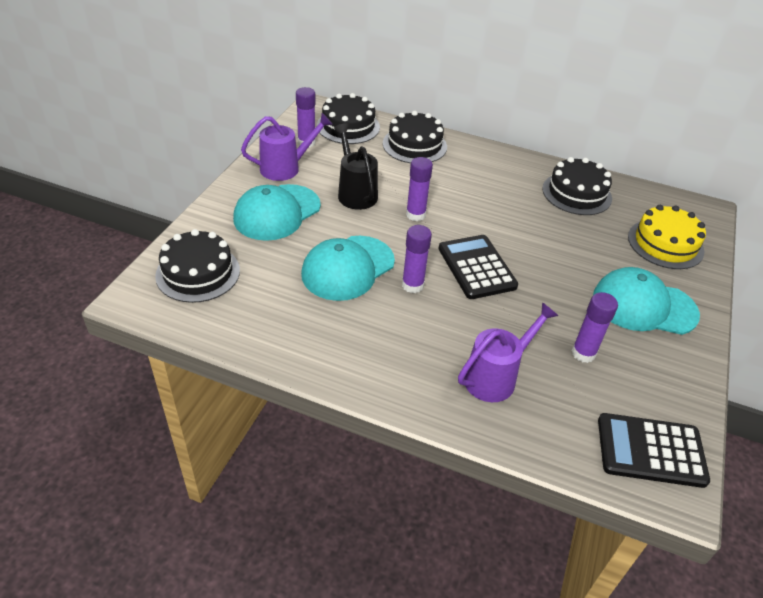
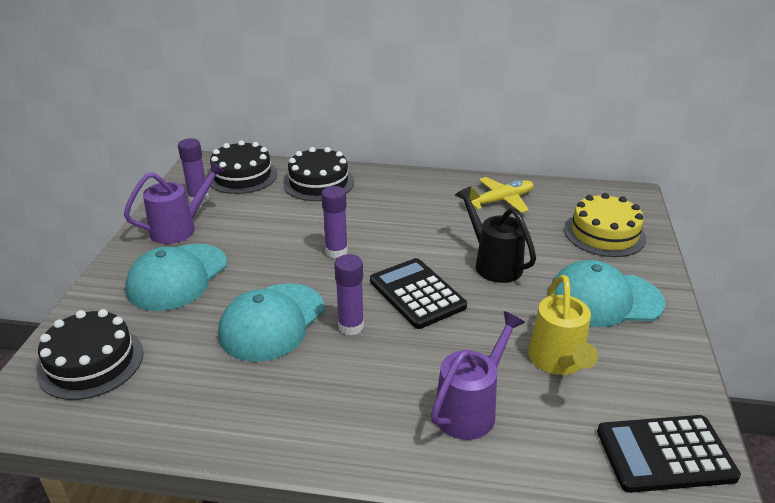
camera: 10 degrees left, 10 degrees down
black watering can [334,123,378,210] -> black watering can moved to [455,187,536,283]
black cake [542,157,612,215] -> yellow plane [470,177,534,213]
purple glue stick [572,292,618,363] -> yellow watering can [528,275,598,375]

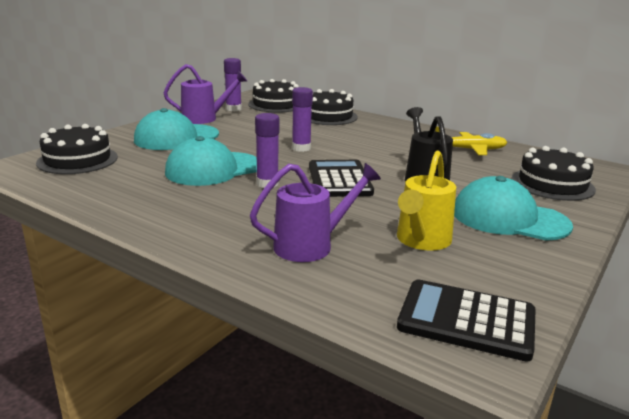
camera: 25 degrees right, 10 degrees down
yellow cake [564,193,646,257] -> black cake [511,146,596,201]

